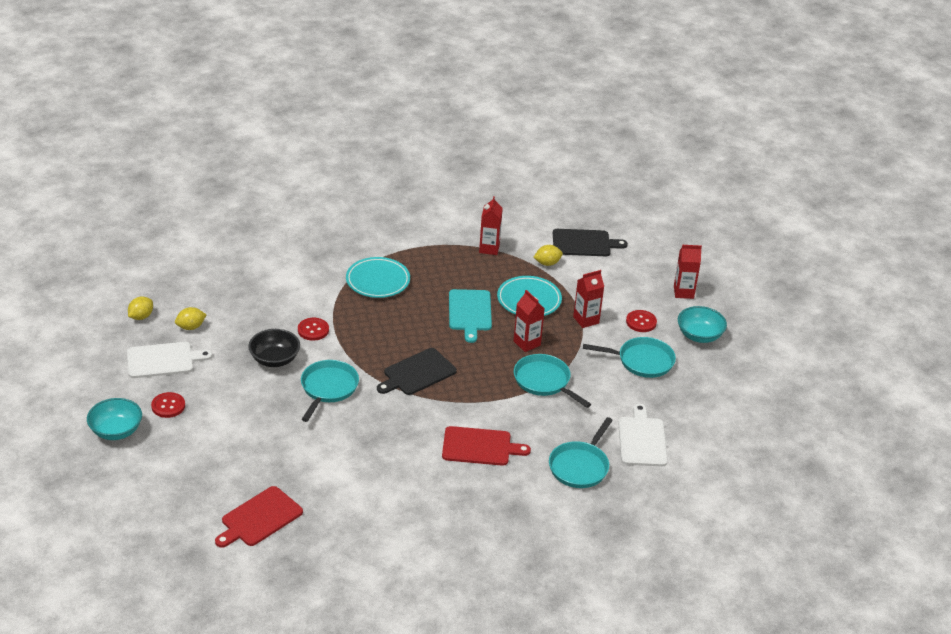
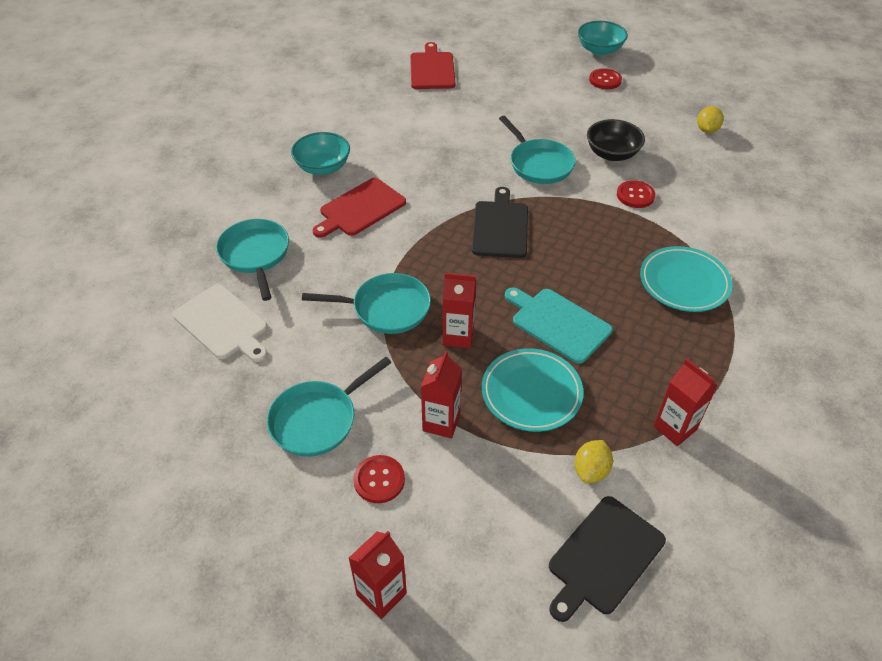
camera: 135 degrees right, 10 degrees up
white cutting board [127,342,212,378] -> none
yellow lemon [128,297,153,320] -> none
turquoise bowl [678,306,727,343] -> turquoise bowl moved to [291,132,350,175]

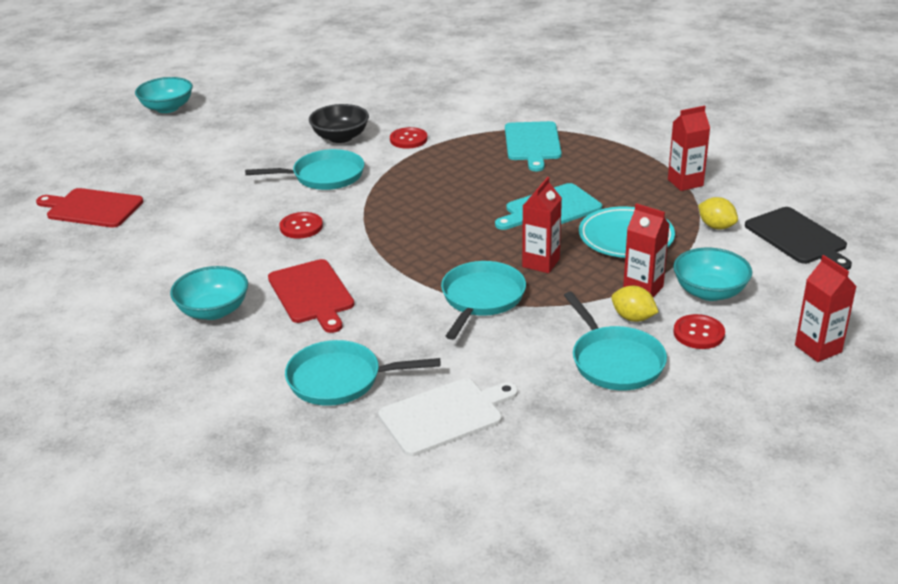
camera: 70 degrees left, 15 degrees down
black cutting board [472,187,528,258] -> none
red button [589,68,622,89] -> red button moved to [280,212,323,239]
turquoise plate [640,246,732,312] -> turquoise cutting board [505,121,562,171]
yellow lemon [697,106,724,133] -> yellow lemon moved to [611,286,658,322]
none -> turquoise bowl [673,247,752,301]

